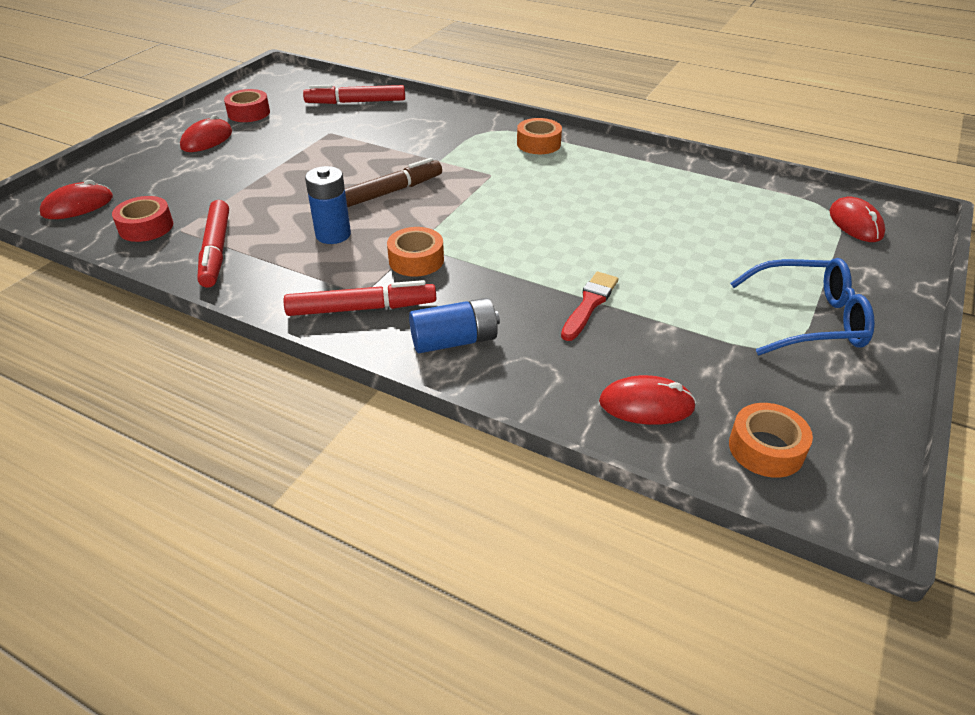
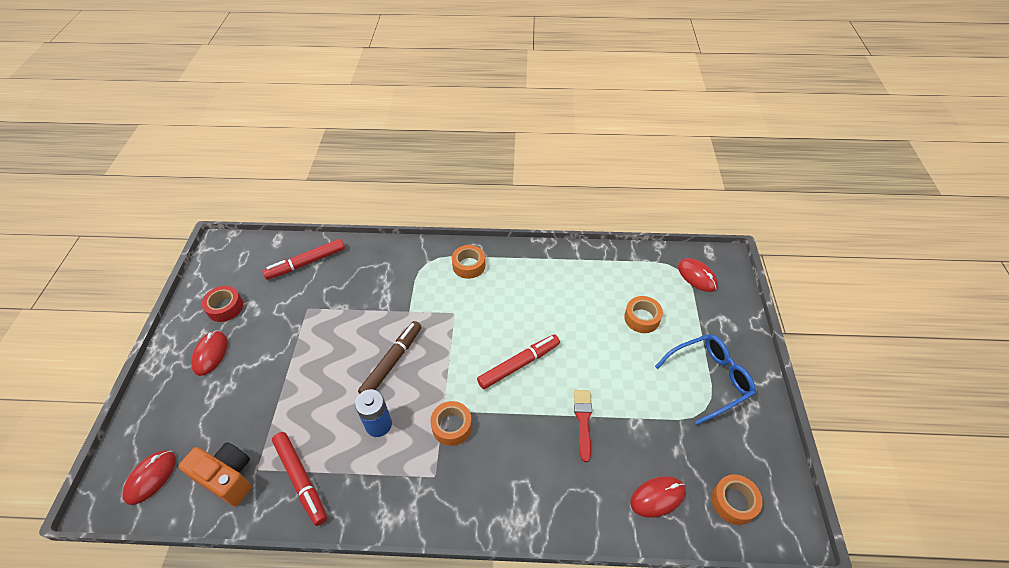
camera: 25 degrees left, 10 degrees up
red tape [112,196,173,242] -> orange camera [178,442,252,506]
red marker [284,280,436,316] -> red marker moved to [477,335,560,389]
blue battery [409,298,500,353] -> none
none -> orange tape [624,296,663,333]

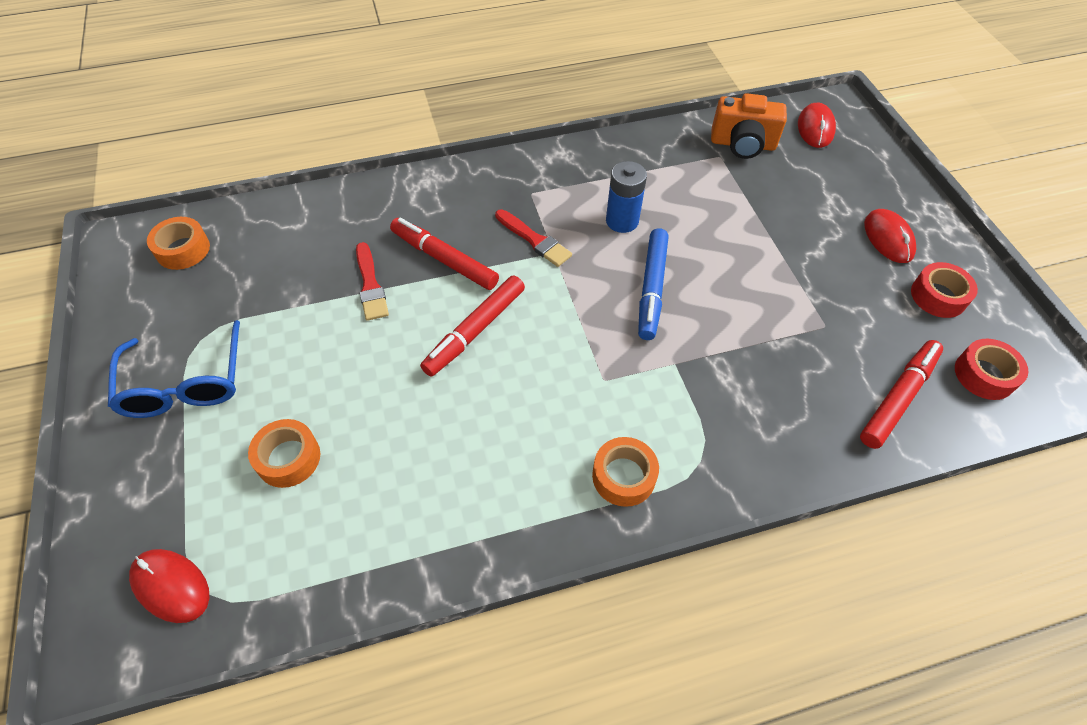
camera: 160 degrees right, 5 degrees up
red marker [272,432,327,526] -> red marker moved to [390,218,499,290]
brown marker [358,321,422,394] -> blue marker [638,228,669,340]
orange tape [430,401,472,446] -> red brush [495,209,572,267]
red mouse [630,476,686,518] -> none
blue glasses [655,334,756,425] -> blue glasses turned 60 degrees counterclockwise [108,320,240,418]
none -> red tape [955,339,1028,400]

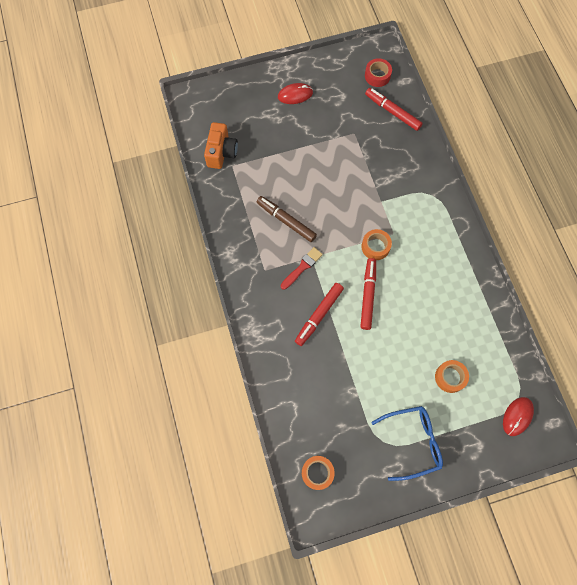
camera: 90 degrees left, 15 degrees up
red brush [356,242,389,321] -> none
red marker [420,276,525,377] -> red marker turned 120 degrees counterclockwise [360,258,376,330]
orange tape [592,437,659,507] -> orange tape moved to [361,229,392,260]
blue battery [606,161,647,233] -> brown marker [257,196,317,242]
blue marker [638,228,669,340] -> none
red mouse [798,103,836,148] -> none
red tape [911,262,978,318] -> none

